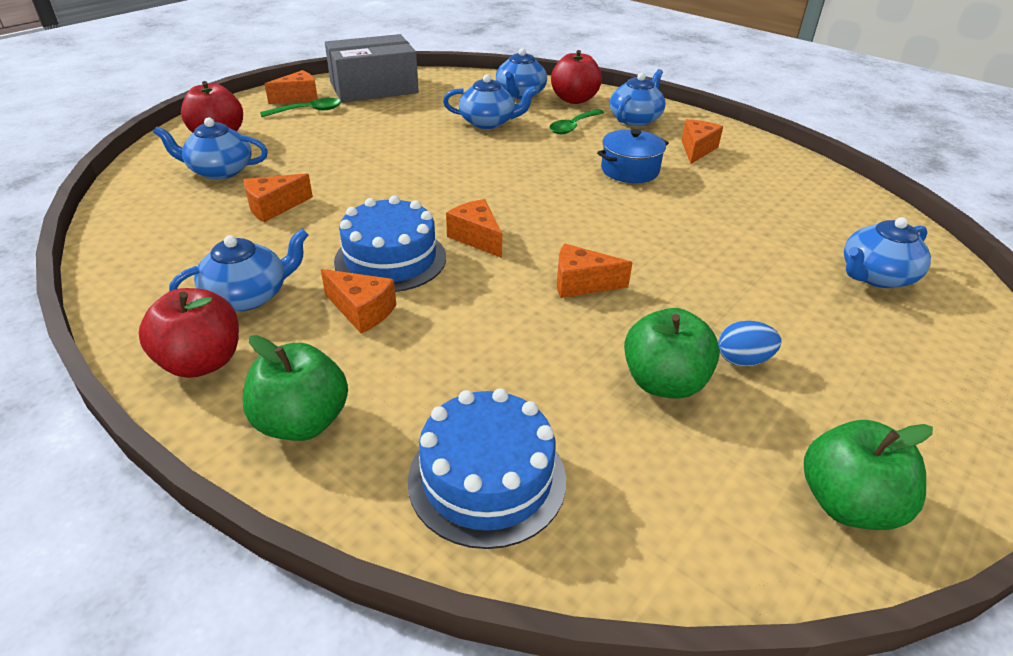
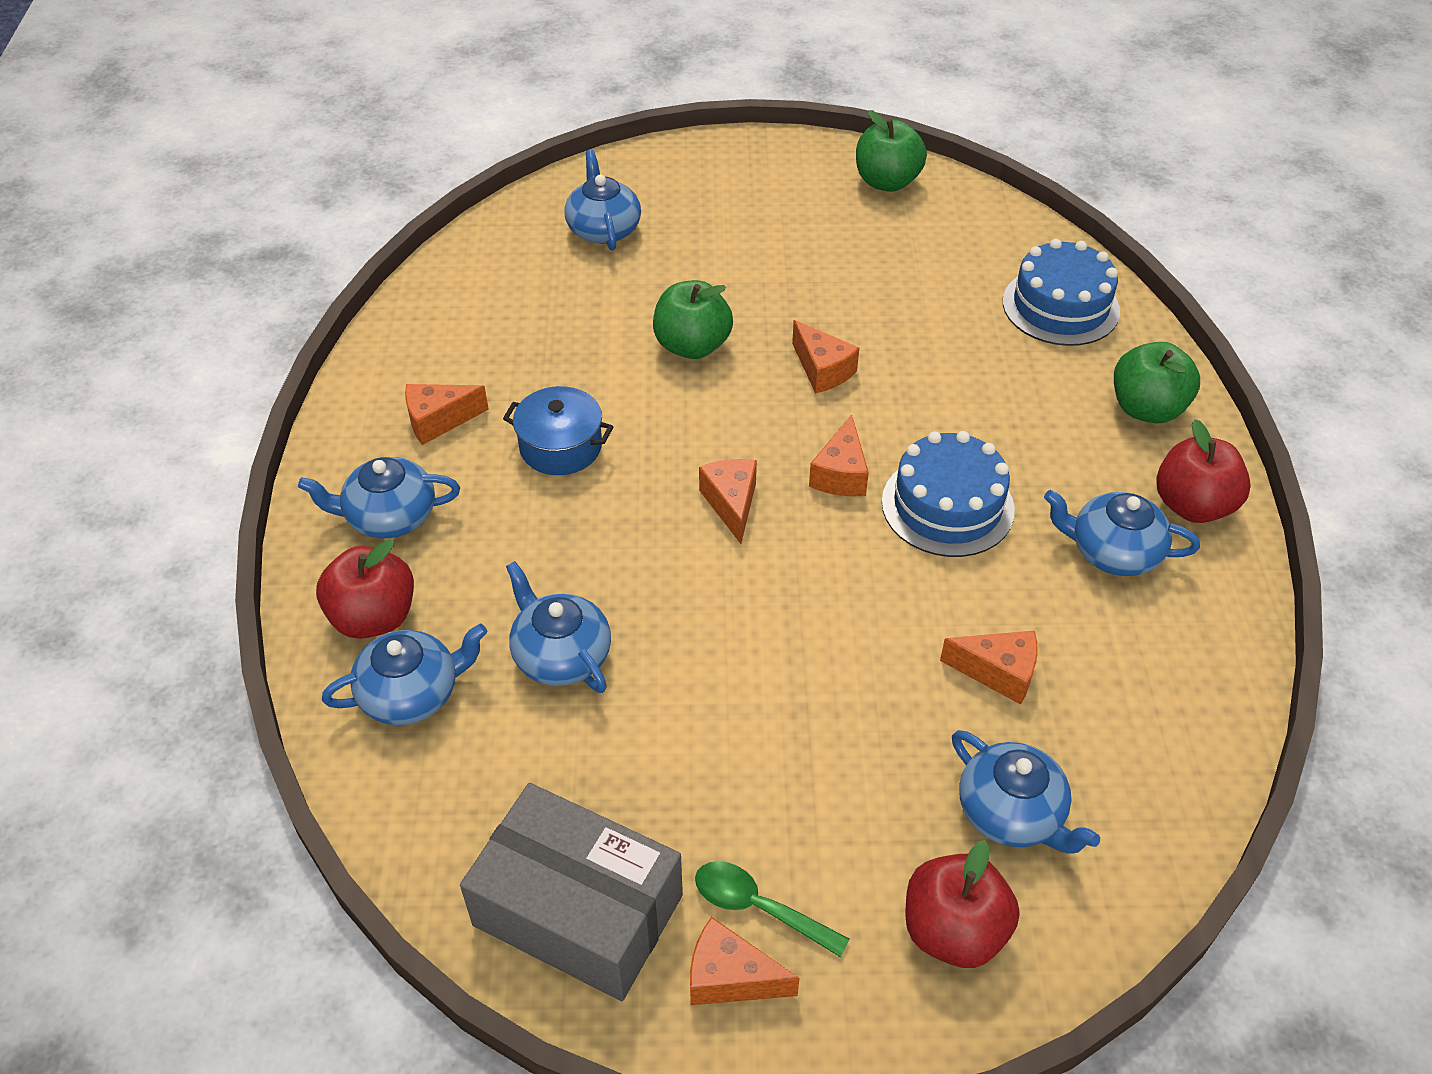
camera: 130 degrees left, 10 degrees up
orange cheese [321,269,396,334] -> orange cheese moved to [699,459,757,544]
green spoon [549,109,604,134] -> none
green apple [624,308,720,399] -> green apple moved to [653,280,733,359]
blue egg [718,321,781,366] -> none
blue teapot [844,217,931,288] -> blue teapot turned 120 degrees counterclockwise [564,150,641,251]

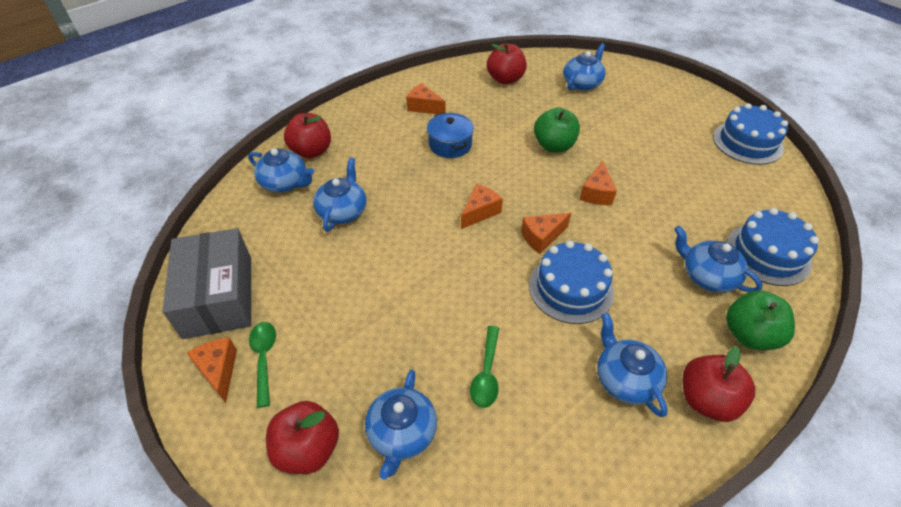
camera: 50 degrees right, 0 degrees up
blue teapot [298,457,460,538] -> blue teapot moved to [674,226,763,293]
green apple [856,110,927,192] -> blue cake [713,103,788,165]
orange cheese [940,631,1038,705] -> green spoon [470,326,499,408]
none -> red apple [487,43,527,84]

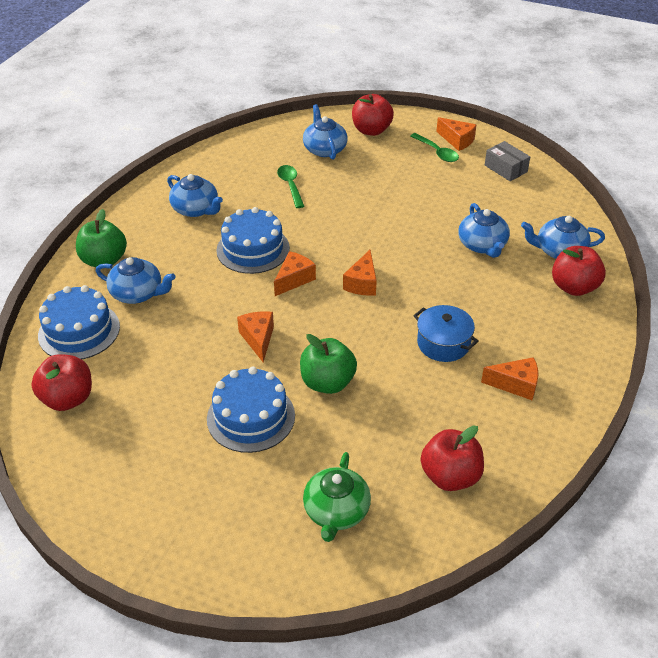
camera: 155 degrees right, 5 degrees down
grey box [163,228,251,339] -> grey box [485,141,530,181], size x0.51
blue teapot [563,43,606,91] -> green teapot [303,452,371,542]
red apple [683,346,755,422] -> red apple moved to [31,354,92,411]
blue cake [713,103,788,165] -> blue cake moved to [207,367,295,453]

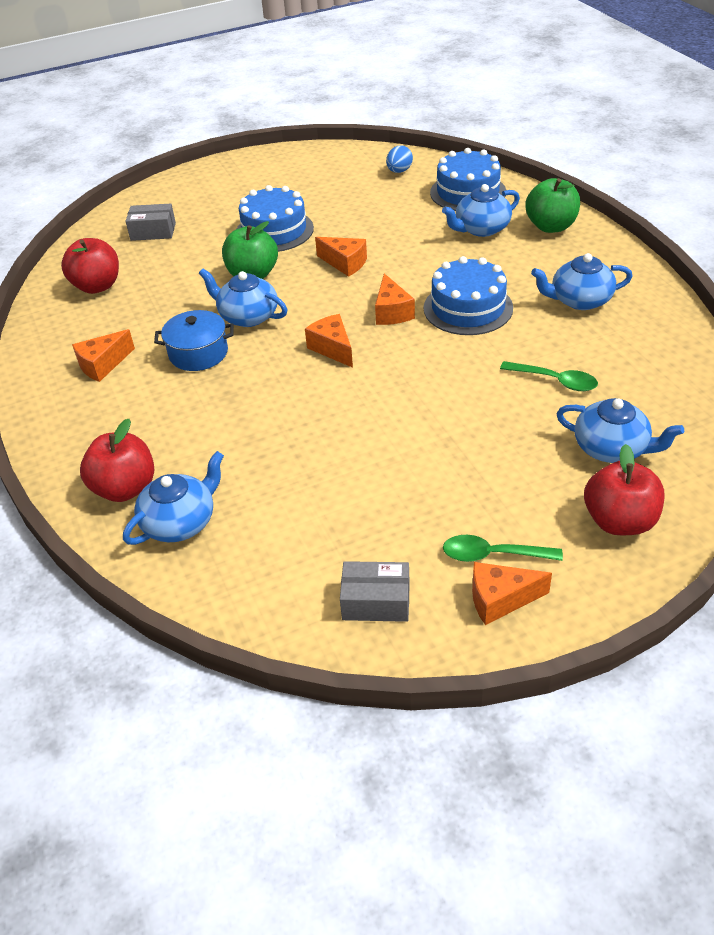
camera: 135 degrees right, 0 degrees up
red apple [31,354,92,411] -> blue egg [386,145,413,173]
green teapot [303,452,371,542] -> grey box [126,204,176,241]
blue teapot [458,203,510,258] -> blue teapot moved to [199,269,287,327]

